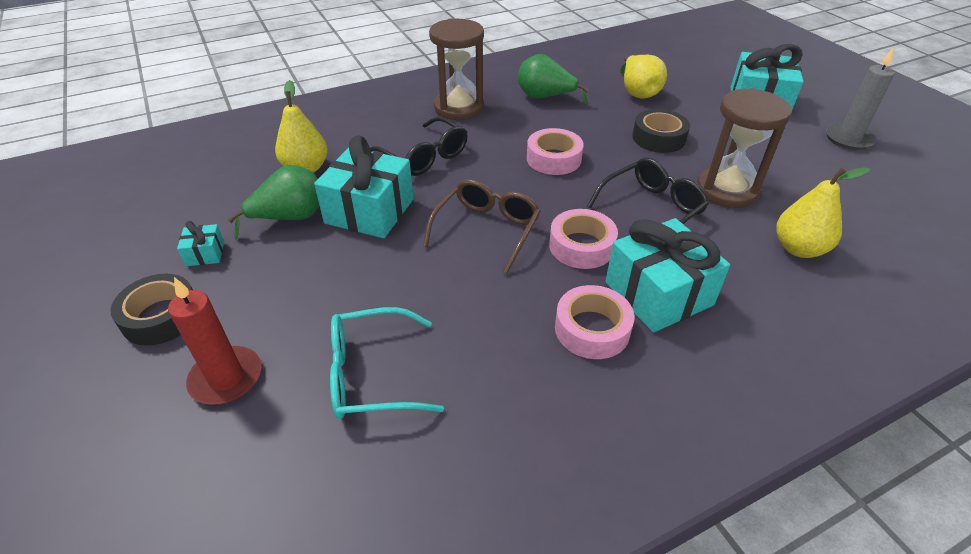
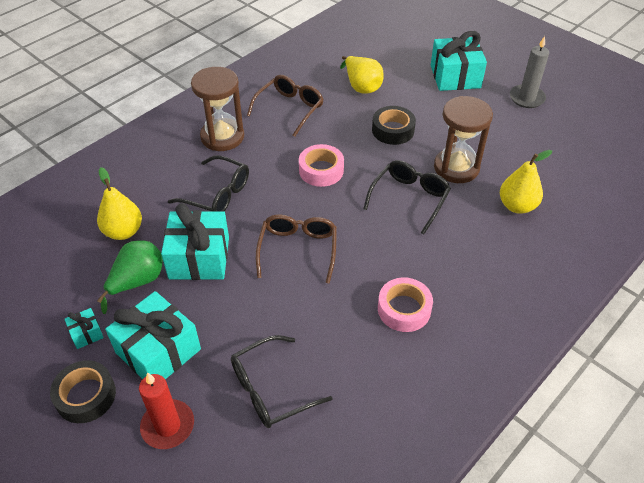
camera: 20 degrees left, 5 degrees up
turquoise glasses [330,307,444,419] -> black glasses [231,335,333,428]
green pear [518,54,589,106] -> brown glasses [247,75,324,137]
pink tape [549,209,618,269] -> none
turquoise gift [605,218,730,333] -> turquoise gift moved to [105,291,201,379]

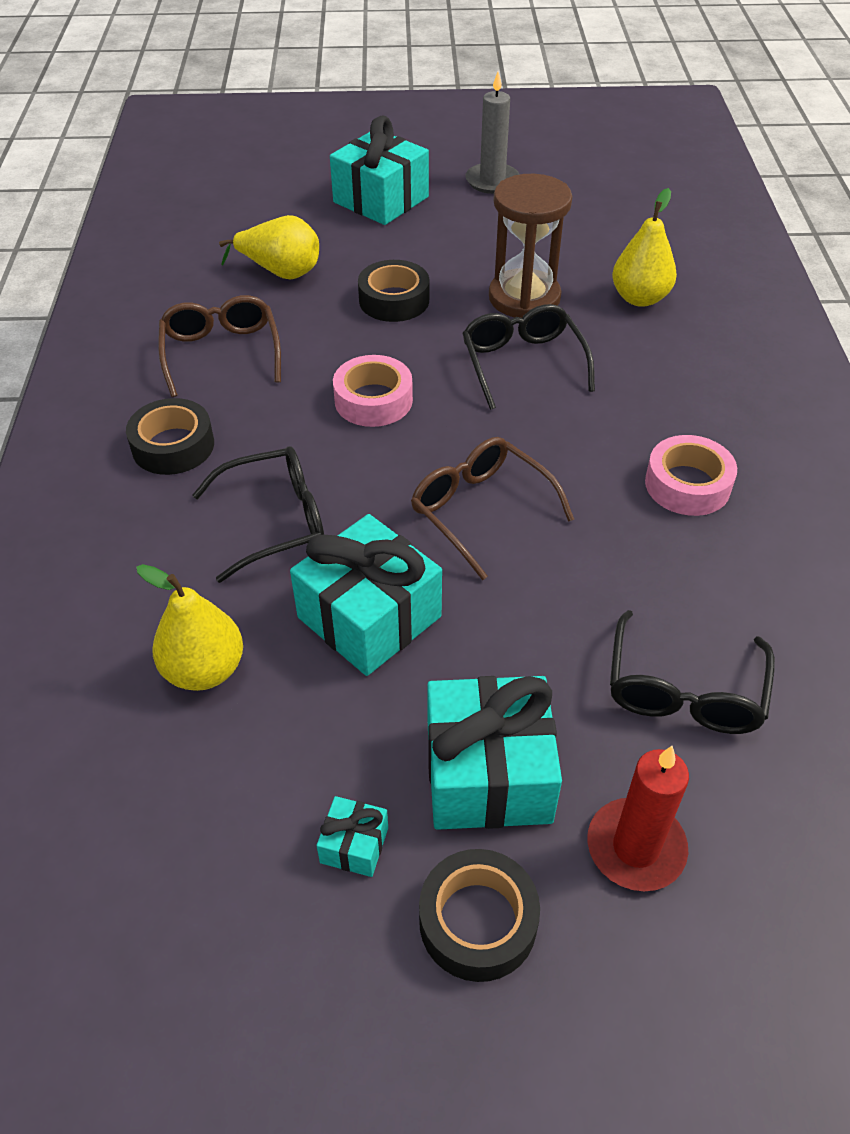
camera: 45 degrees left, 0 degrees up
green pear [97,241,163,314] -> none
brown hourglass [191,67,244,151] -> black tape [126,398,214,475]

